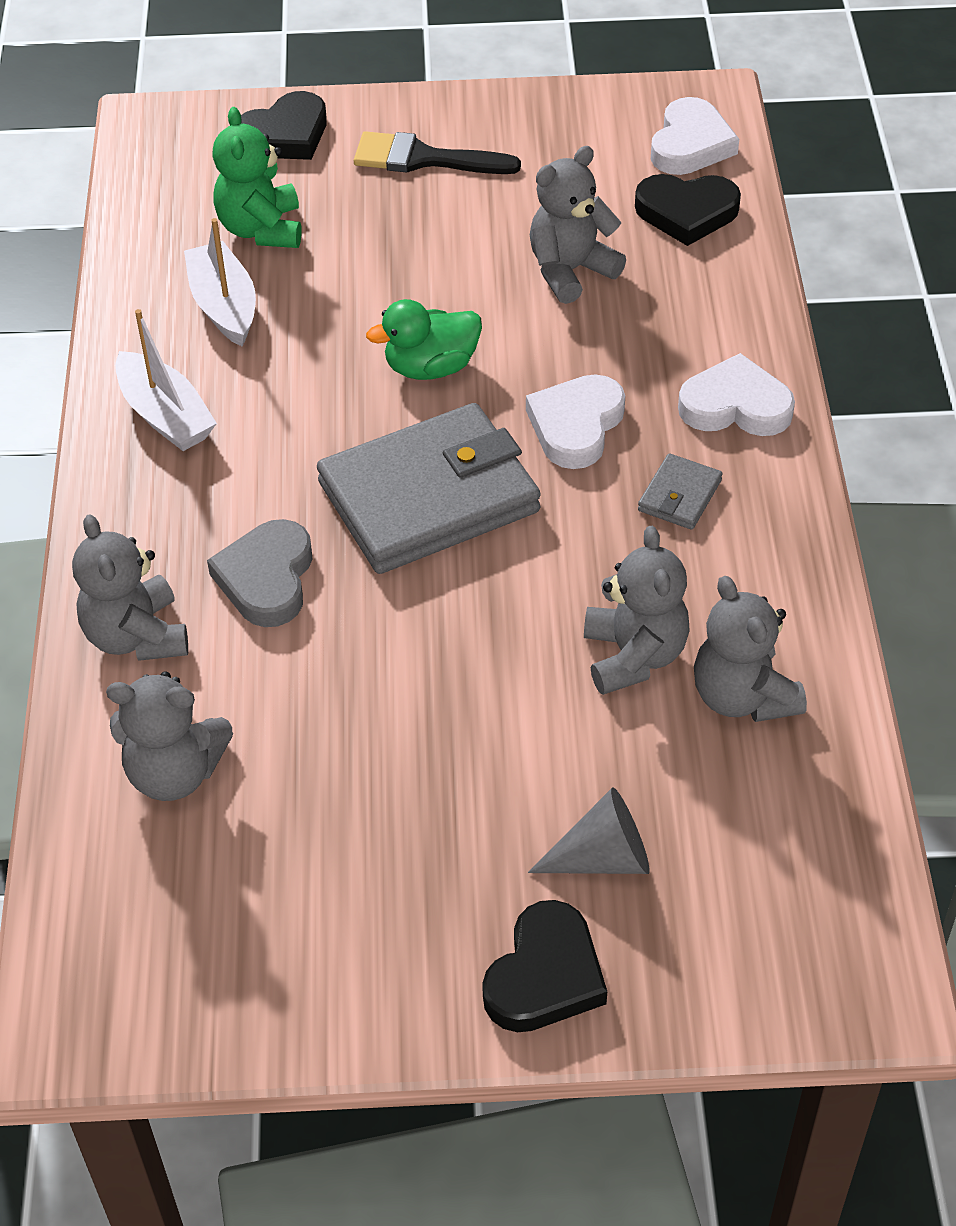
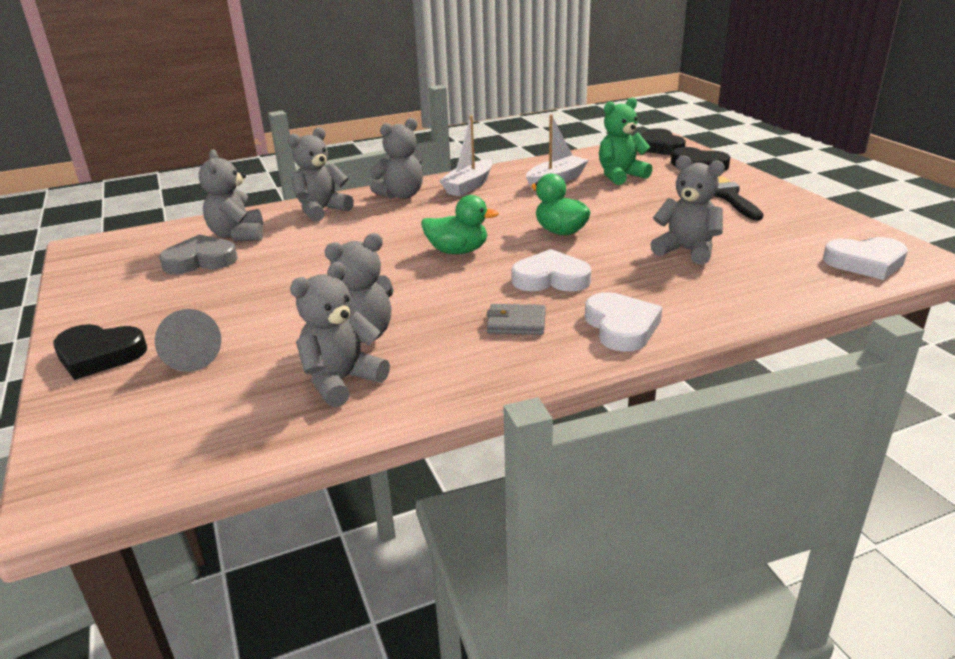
camera: 70 degrees right, 20 degrees down
grey heart [207,519,313,627] -> grey heart moved to [159,234,238,274]
grey wallet [317,403,541,574] -> green duck [421,195,499,254]
black heart [635,174,741,246] -> black heart moved to [641,128,686,155]
none -> grey teddy bear [369,118,423,199]

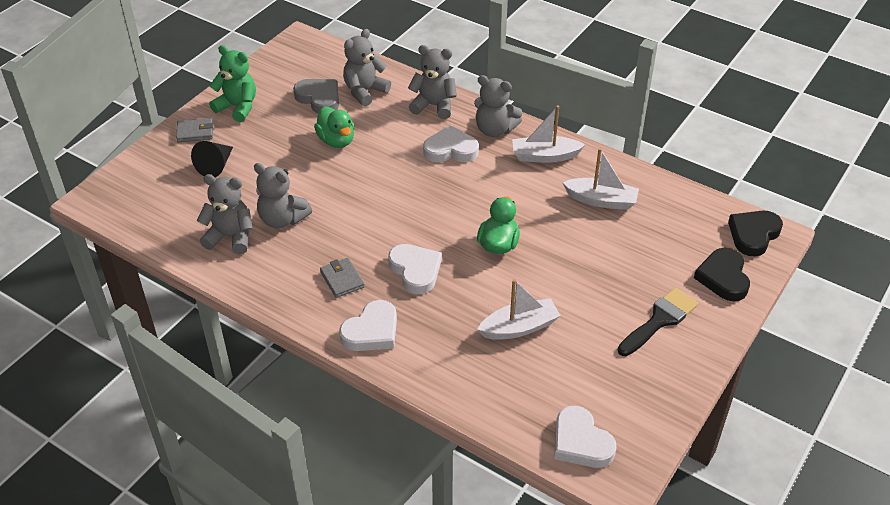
camera: 55 degrees right, 15 degrees up
black heart [53,324,147,380] -> grey wallet [176,118,213,142]
grey cone [155,309,221,372] -> black cone [191,141,233,177]
green duck [421,195,499,254] -> green duck moved to [314,106,354,148]
green teddy bear [599,98,652,185] -> green teddy bear moved to [209,45,256,122]
grey teddy bear [650,155,725,265] -> white boat [477,279,561,340]
none -> white heart [423,125,479,163]

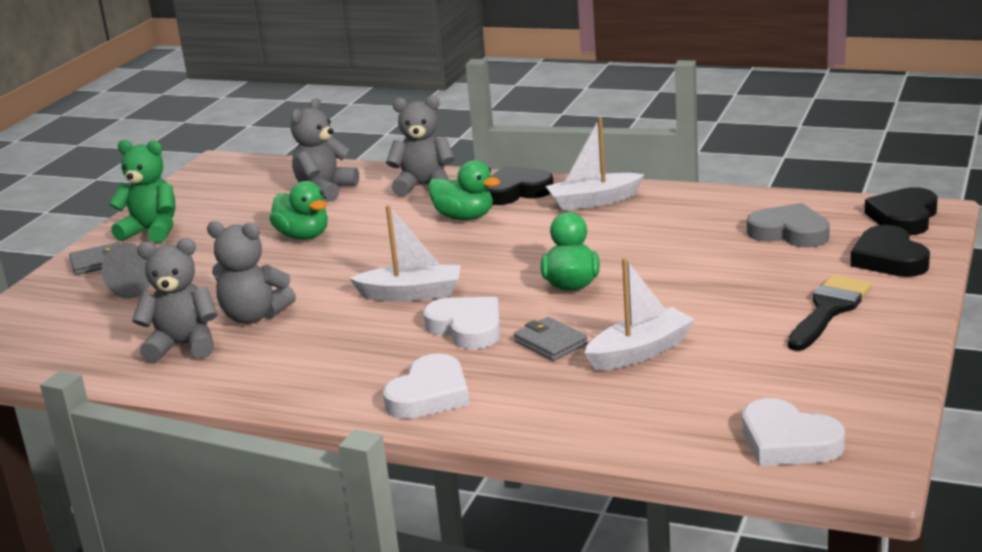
camera: 10 degrees left, 20 degrees down
black cone [191,141,233,177] -> grey cone [102,243,150,299]
grey heart [293,79,339,114] -> grey heart moved to [747,203,830,248]
grey wallet [320,258,365,298] -> grey wallet moved to [514,317,588,361]
white heart [423,125,479,163] -> green duck [428,160,501,220]
grey teddy bear [474,75,523,137] -> black heart [486,166,554,205]
white boat [562,148,639,210] -> white boat moved to [349,205,461,302]

